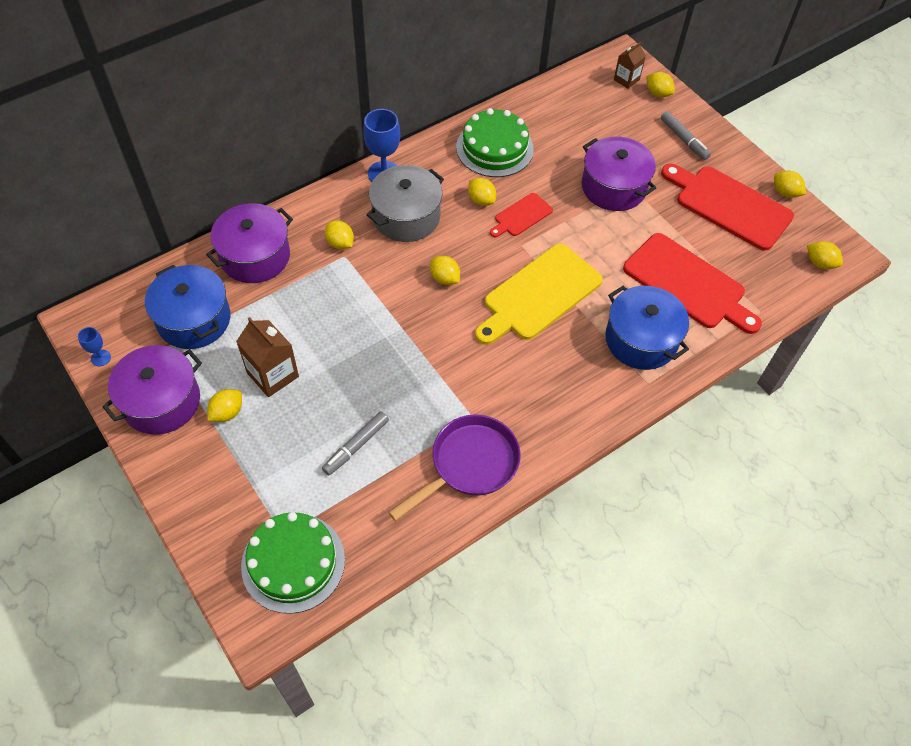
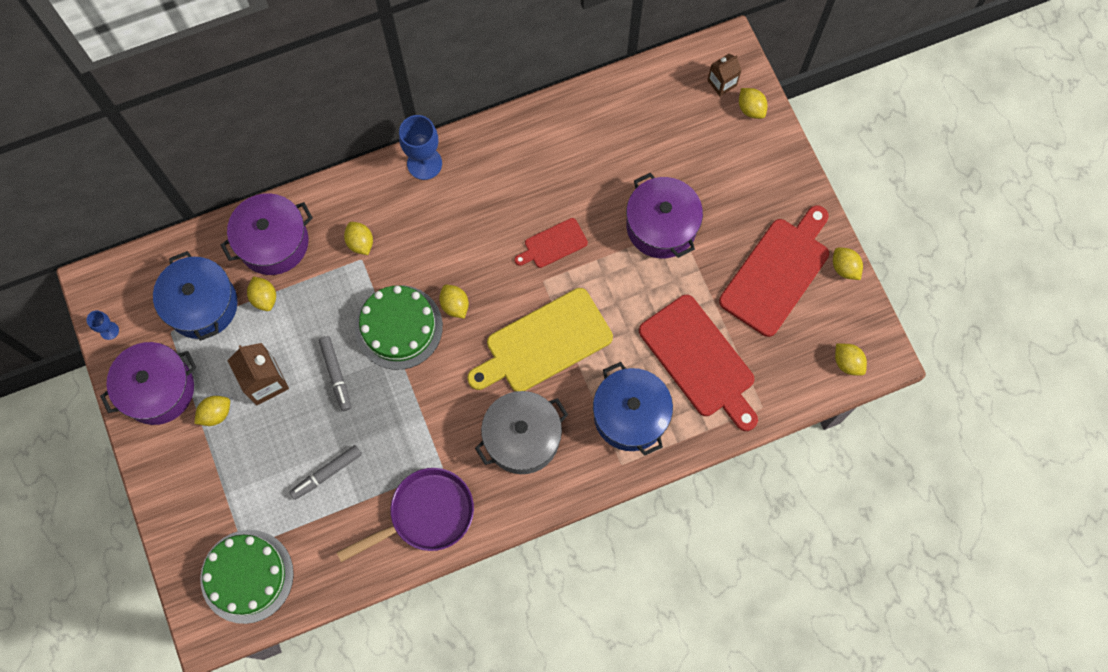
camera: 15 degrees right, 15 degrees up
grey pot [366,165,444,242] -> grey pot moved to [475,391,568,474]
green cake [456,108,534,177] -> green cake moved to [355,285,443,370]
yellow lemon [468,178,496,206] -> yellow lemon moved to [247,276,276,311]
grey marker [661,111,711,160] -> grey marker moved to [319,336,351,411]
red cutting board [661,163,794,251] -> red cutting board turned 75 degrees clockwise [719,205,829,337]

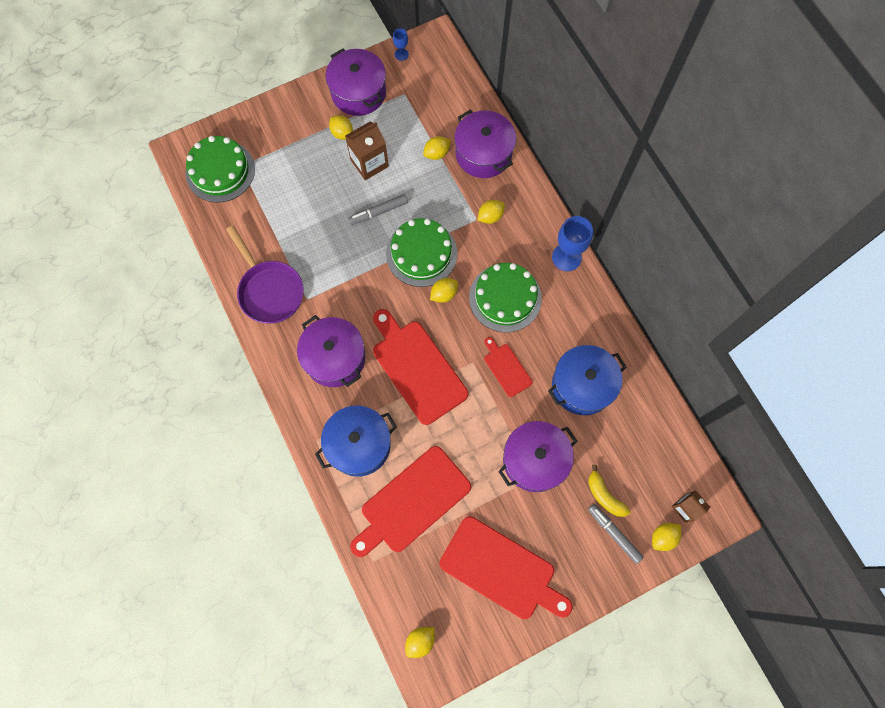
camera: 85 degrees right, 0 degrees up
blue pot [153,251,238,341] -> blue pot moved to [548,345,626,415]
grey marker [289,445,362,500] -> grey marker moved to [588,504,644,564]
yellow cutting board [467,288,613,391] -> red cutting board [373,309,468,425]
grey pot [475,391,568,474] -> purple pot [297,315,365,387]
yellow lemon [833,247,863,280] -> none
none -> green cake [469,263,542,332]
none -> yellow banana [588,465,631,517]

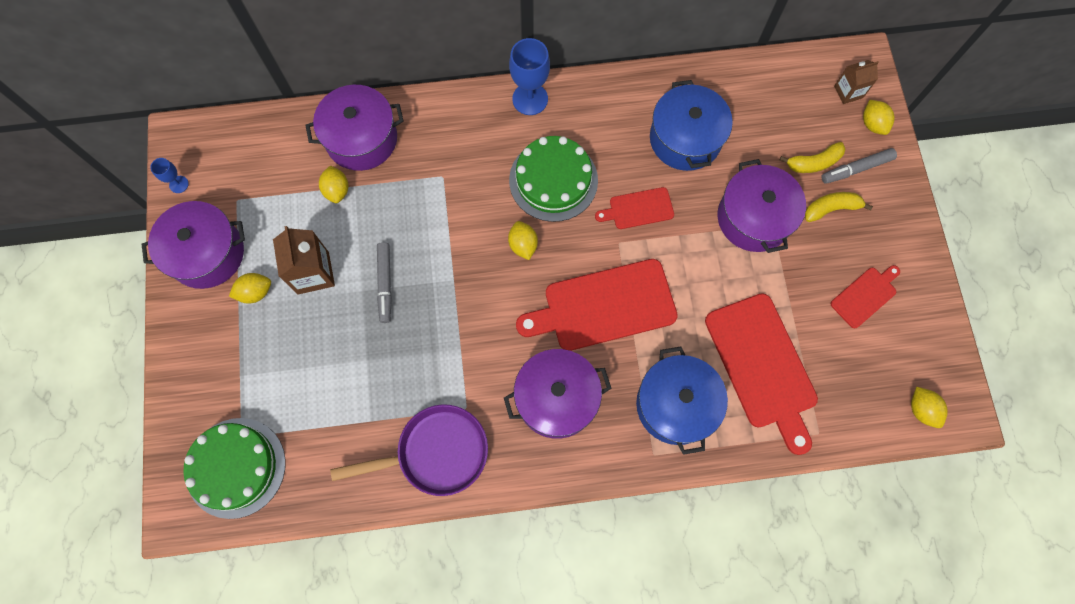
camera: 70 degrees left, 0 degrees up
green cake [386,218,457,287] -> none
red cutting board [439,516,573,619] -> red cutting board [831,265,900,328], size x0.51
yellow lemon [477,200,505,224] -> none
none -> yellow banana [805,192,873,222]

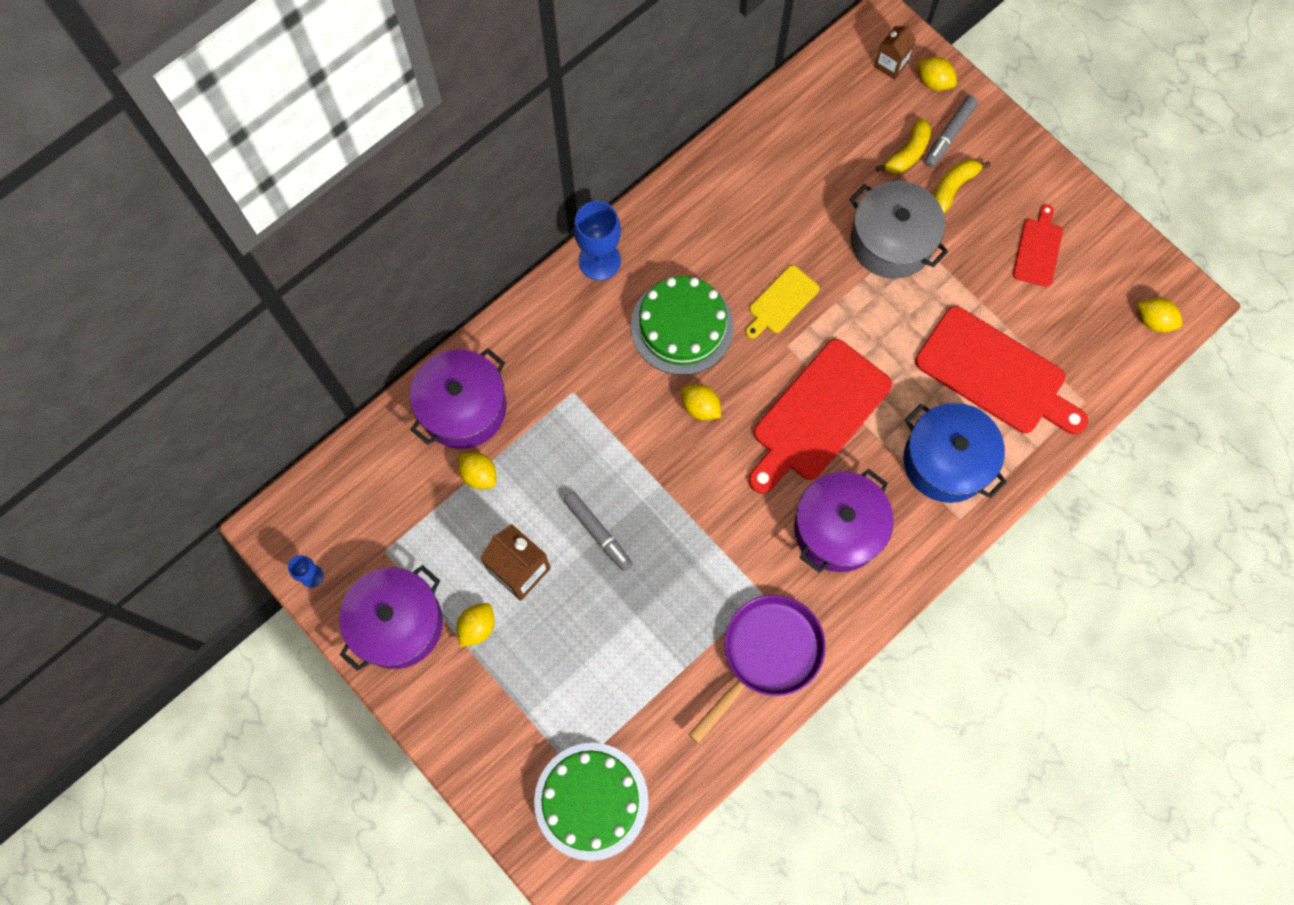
camera: 35 degrees left, 0 degrees up
red cutting board [595,187,674,229] -> yellow cutting board [746,265,820,339]
blue pot [650,80,733,171] -> none
purple pot [718,159,806,253] -> grey pot [849,181,948,279]

